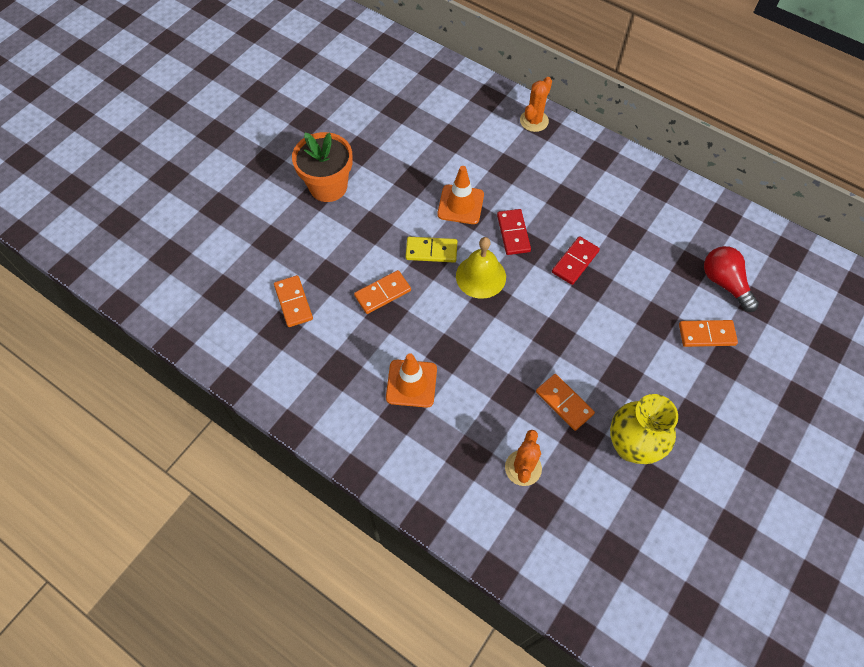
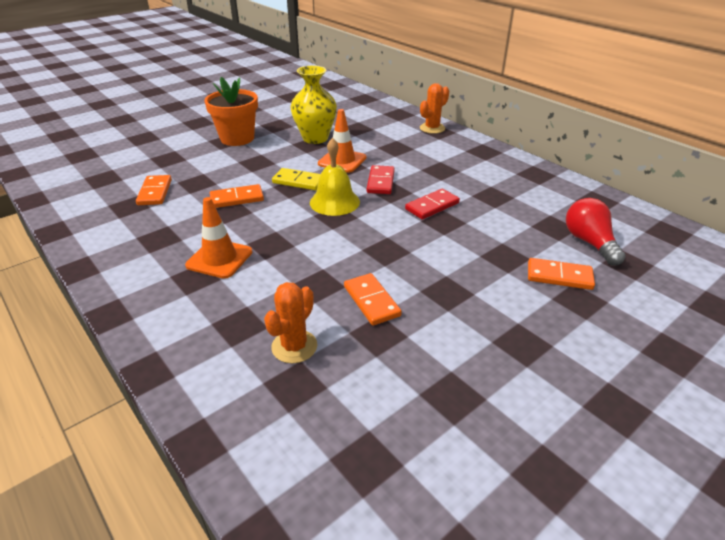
camera: 15 degrees right, 25 degrees down
yellow vase [610,394,678,464] -> yellow vase moved to [291,66,337,144]

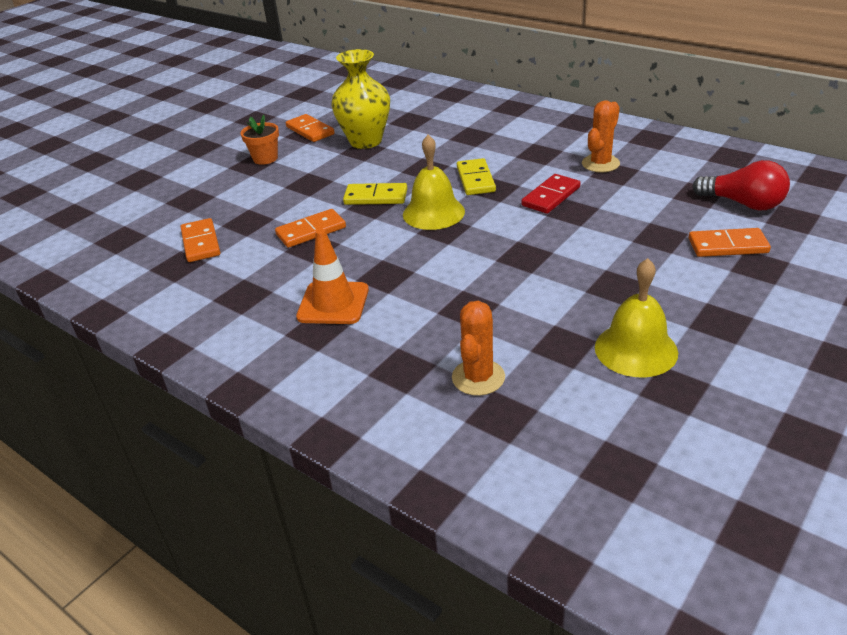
camera: 10 degrees left, 0 degrees up
orange flower pot [204,77,258,146] -> orange flower pot [241,115,279,165], size x0.57
orange traffic cone [318,109,366,173] -> none
orange domino [344,273,402,326] -> orange domino moved to [286,114,335,142]
red domino [367,165,395,194] -> yellow domino [457,158,496,195]
orange cactus [420,83,449,134] -> orange cactus moved to [582,100,620,172]
red light bulb [566,198,626,265] -> red light bulb turned 150 degrees clockwise [692,160,790,210]
none -> yellow bell [595,258,678,377]

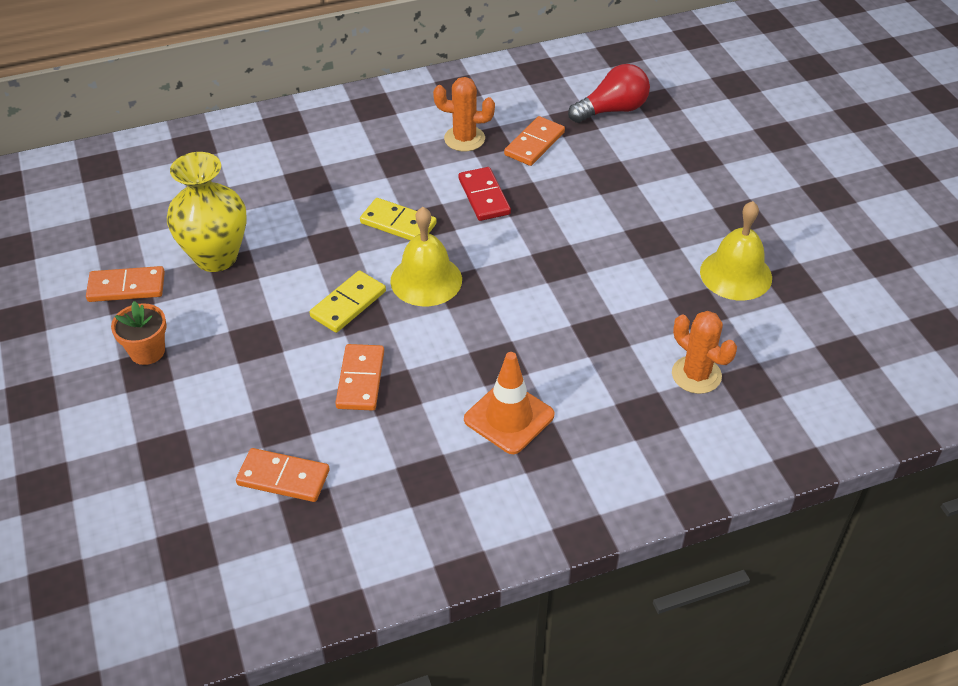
camera: 60 degrees left, 10 degrees up
orange cactus [582,100,620,172] -> orange cactus turned 60 degrees counterclockwise [433,77,495,151]
orange domino [689,228,771,257] -> orange domino moved to [504,116,565,166]

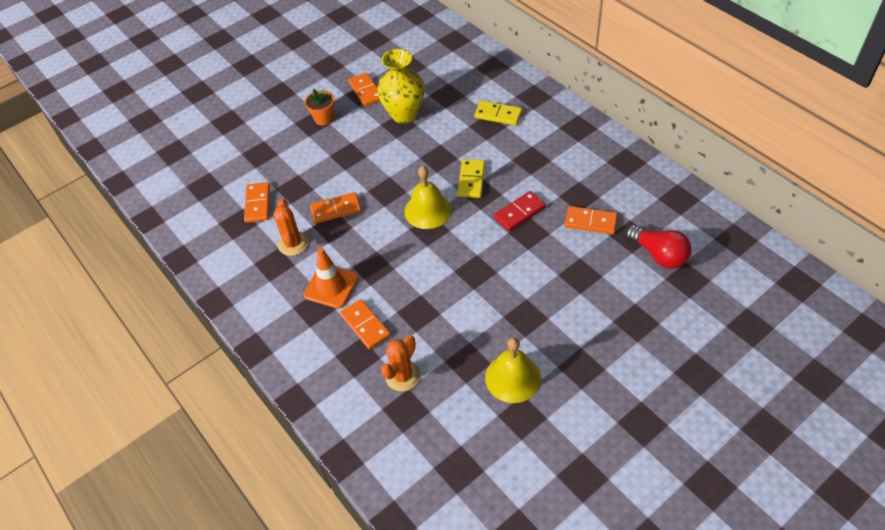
camera: 75 degrees right, 5 degrees up
yellow domino [309,270,386,333] -> yellow domino moved to [474,101,522,125]
orange cactus [433,77,495,151] -> orange cactus moved to [273,199,309,256]
none -> orange domino [340,299,391,350]

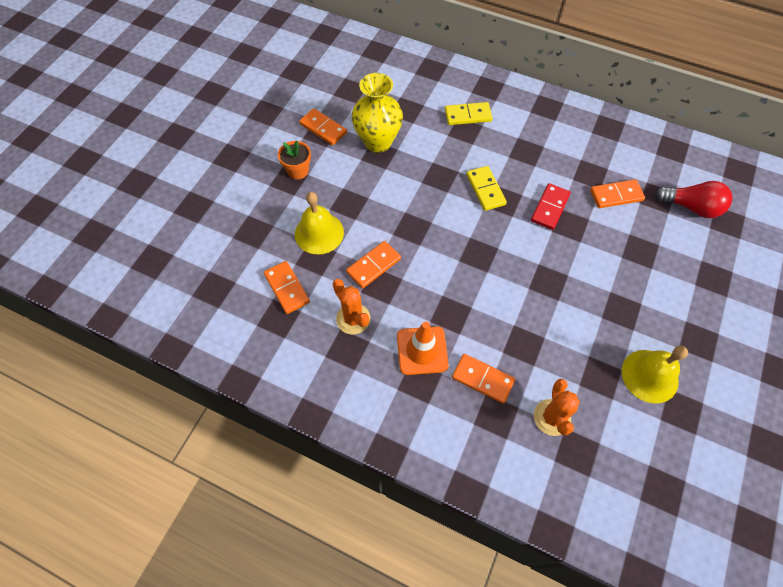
camera: 30 degrees left, 10 degrees up
yellow bell [404,166,452,229] -> yellow bell moved to [295,192,344,255]

